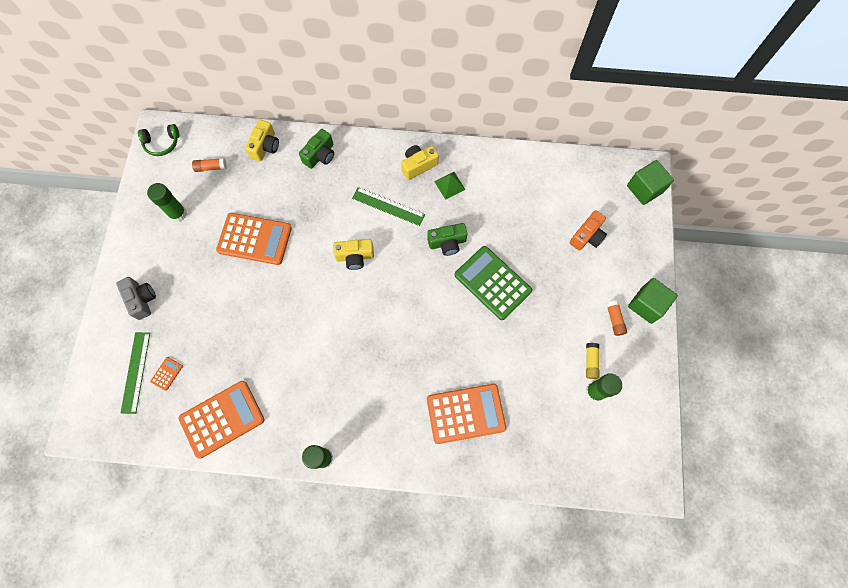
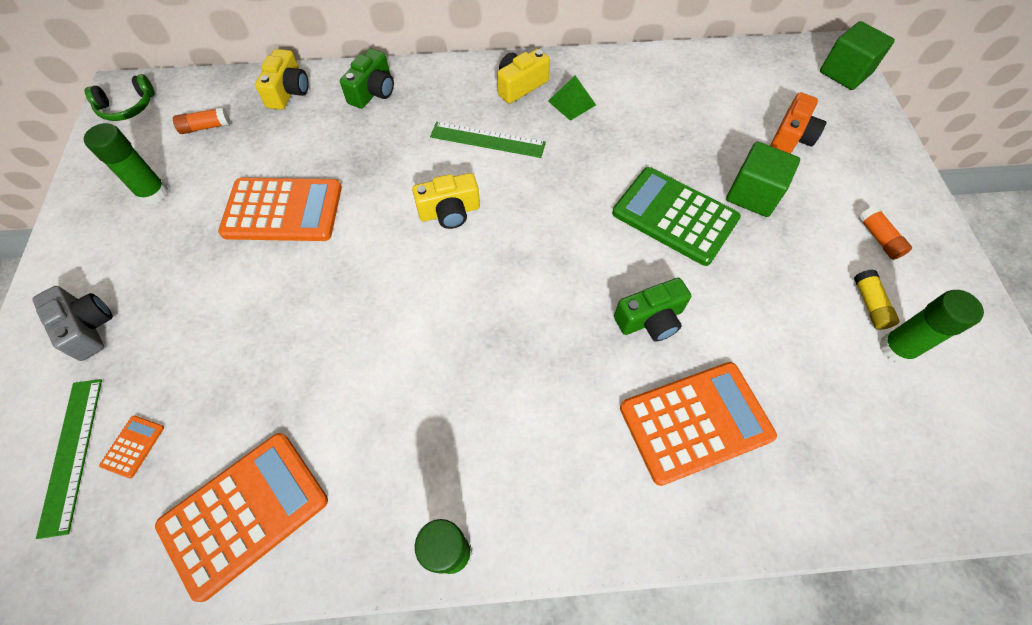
camera: 10 degrees left, 10 degrees down
green camera [427,223,468,256] -> green camera moved to [614,278,691,342]
green cube [628,278,678,324] -> green cube moved to [726,142,800,217]

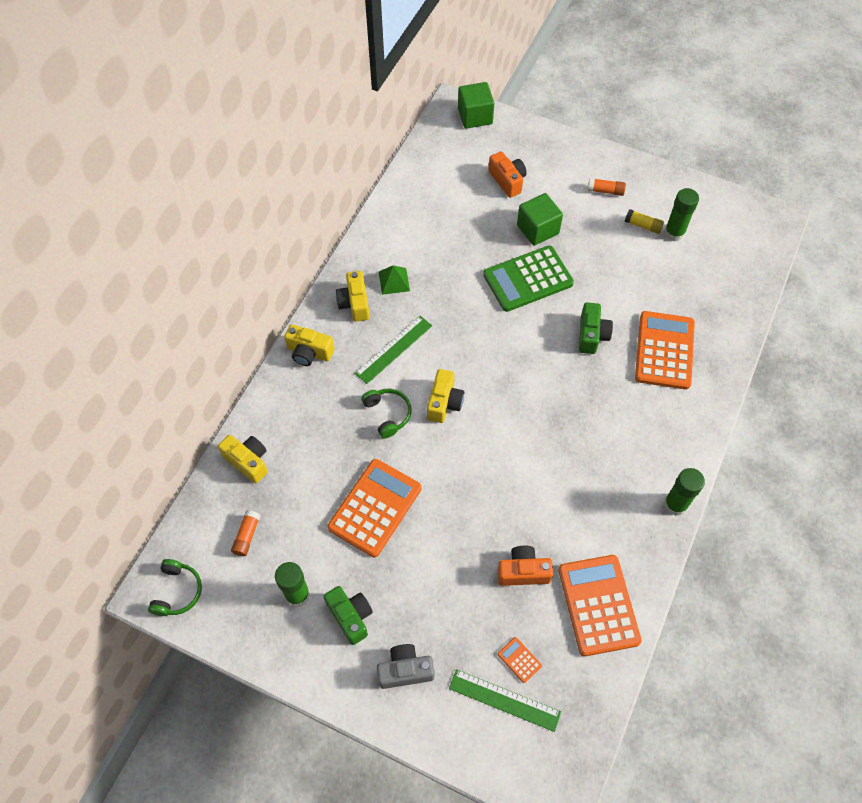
camera: 60 degrees left, 0 degrees up
green camera [340,48,394,109] -> green camera moved to [324,586,373,645]
none -> yellow camera [284,324,334,366]
none -> green headphones [361,389,412,439]
none -> orange camera [497,546,553,586]

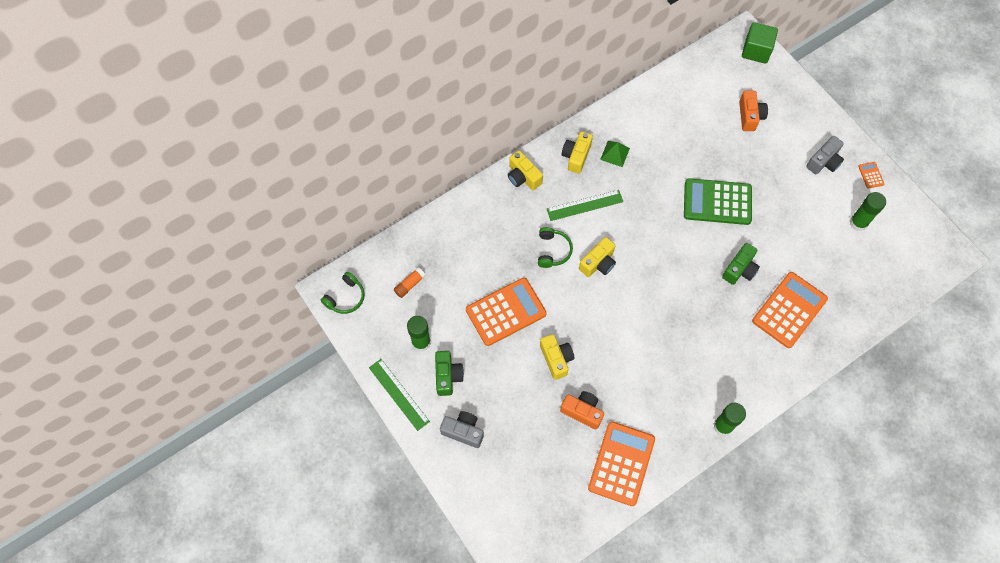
camera: 30 degrees right, 5 degrees up
yellow camera [218,435,268,483] -> yellow camera moved to [540,334,574,380]
green ruler [449,669,561,732] -> green ruler moved to [369,359,430,431]
orange calculator [498,637,542,683] -> orange calculator moved to [858,162,884,189]
green cube [517,193,563,246] -> none
orange glue stick [588,178,626,196] -> grey camera [806,136,844,174]
yellow glue stick [625,209,664,234] -> none

